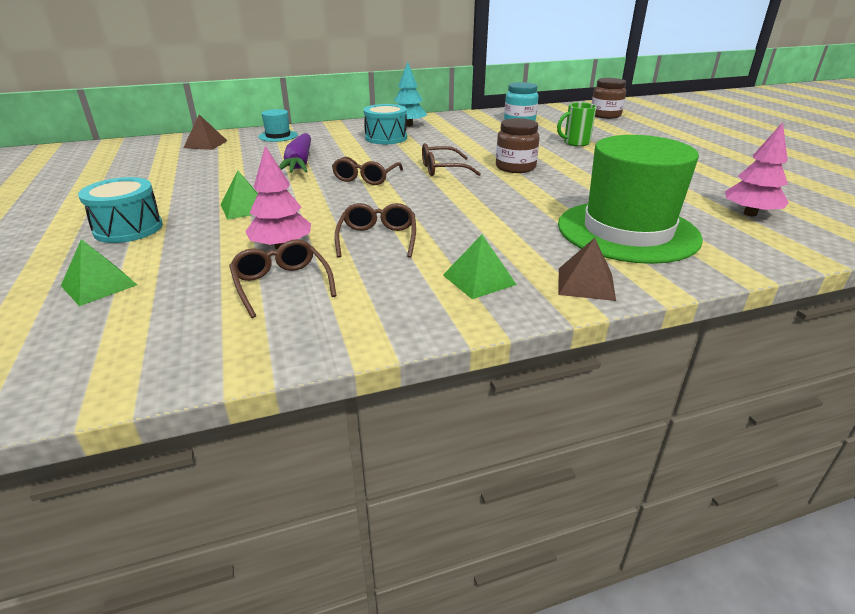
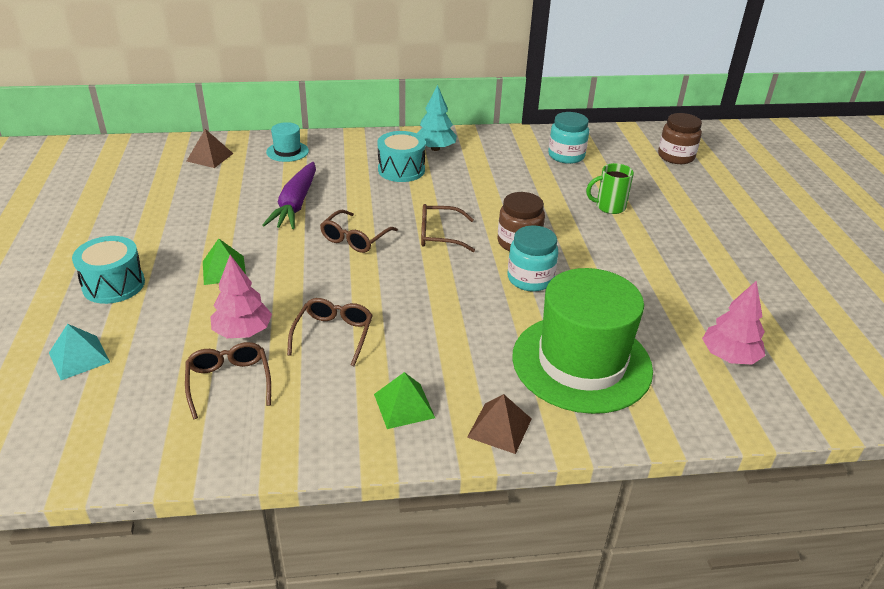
camera: 10 degrees right, 5 degrees up
green pyramid [61,239,137,306] -> turquoise pyramid [49,324,110,380]
none -> turquoise jar [508,225,559,292]

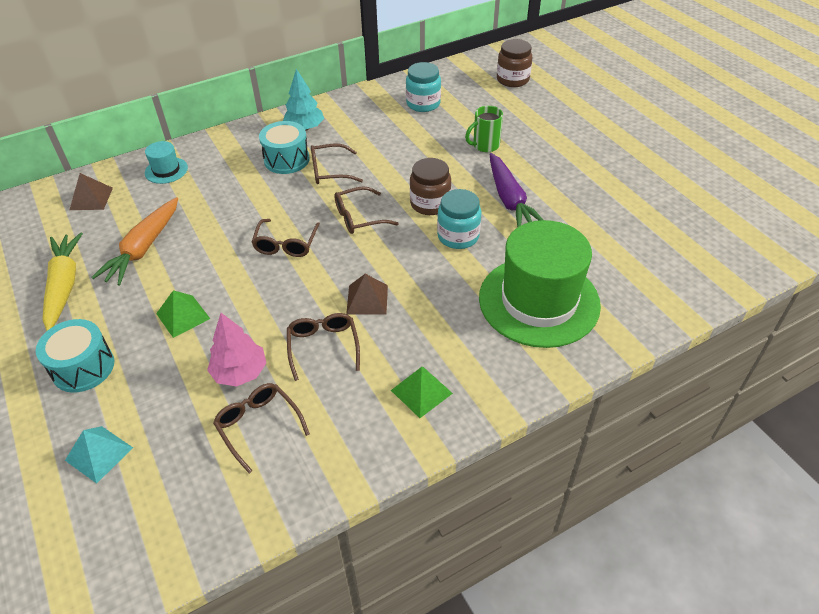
camera: 20 degrees left, 10 degrees up
purple carrot [263,162,316,229] -> purple carrot moved to [490,153,543,228]
brown pyramid [467,394,532,454] -> brown pyramid moved to [346,274,388,315]
pink tree [702,281,765,365] -> none
none -> yellow carrot [43,232,83,331]
none -> orange carrot [91,197,178,286]
none -> brown glasses [311,144,363,184]

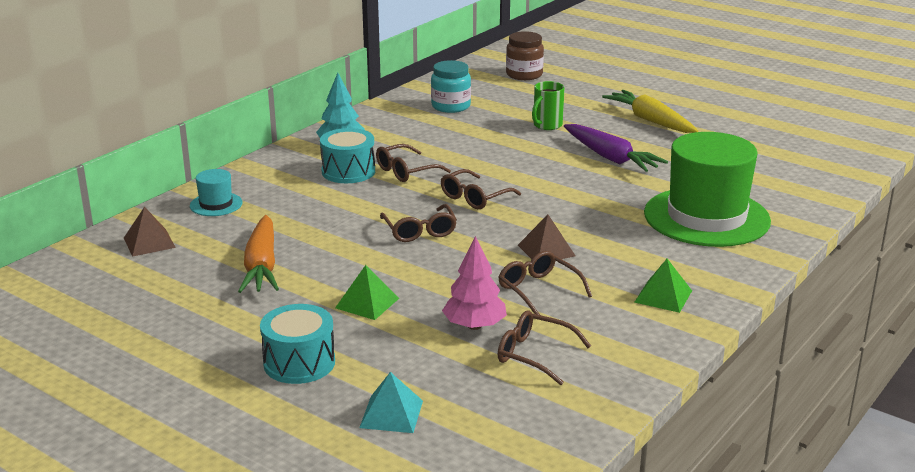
camera: 25 degrees left, 20 degrees down
yellow carrot [43,232,83,331] -> yellow carrot moved to [602,90,698,133]
brown jar [410,158,451,215] -> none
turquoise jar [437,189,481,249] -> none

